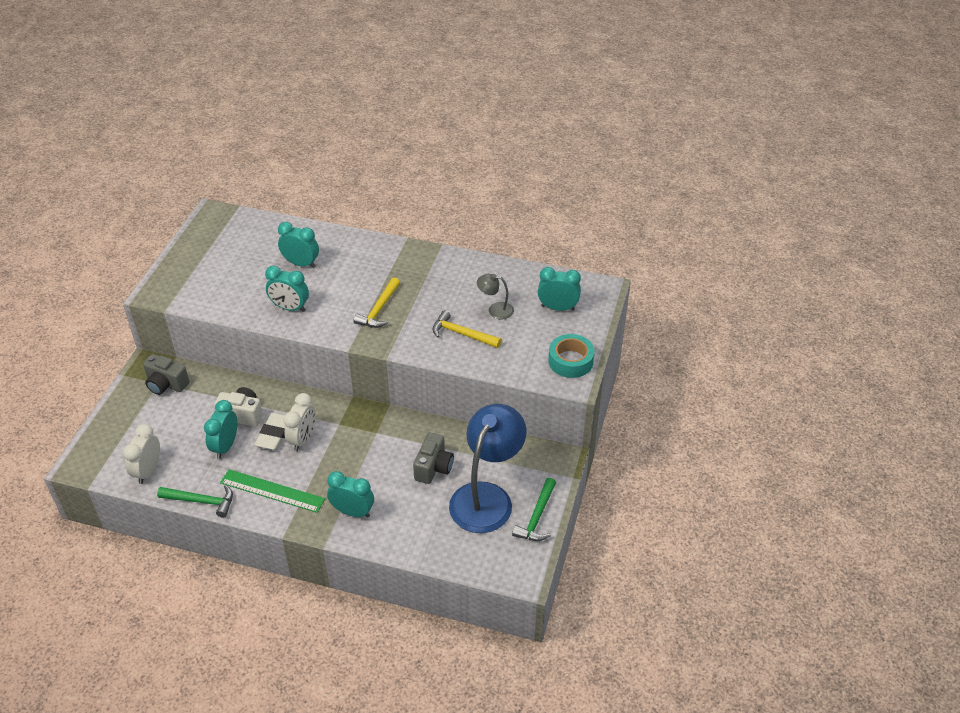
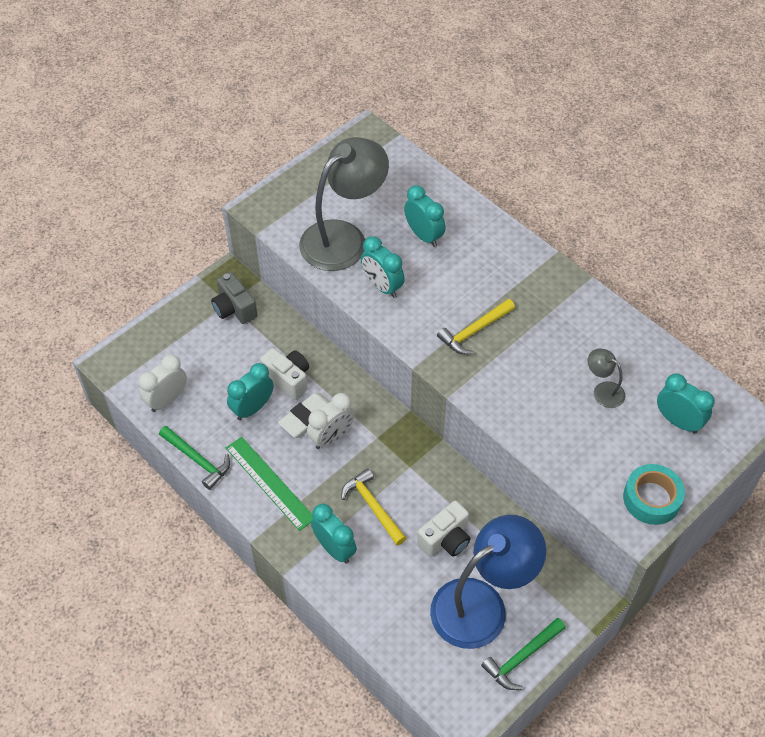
camera: 30 degrees right, 10 degrees up
grey camera [413,433,454,484] -> white camera [417,501,470,557]
yellow hammer [432,310,501,348] -> yellow hammer moved to [341,468,406,545]
none -> grey lamp [299,137,389,271]

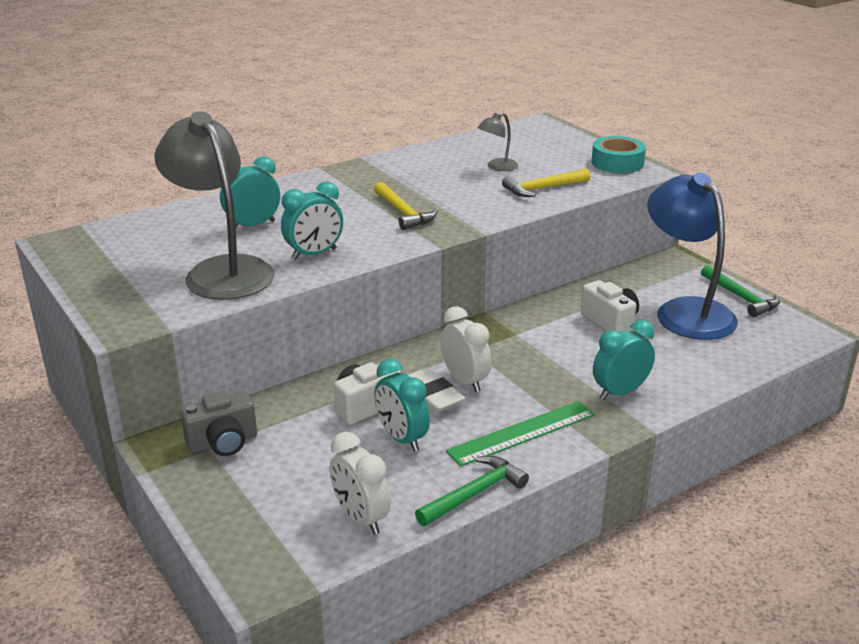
camera: 80 degrees left, 25 degrees down
yellow hammer [341,468,406,545] -> yellow hammer moved to [502,168,591,197]
turquoise clock [657,373,715,434] -> none

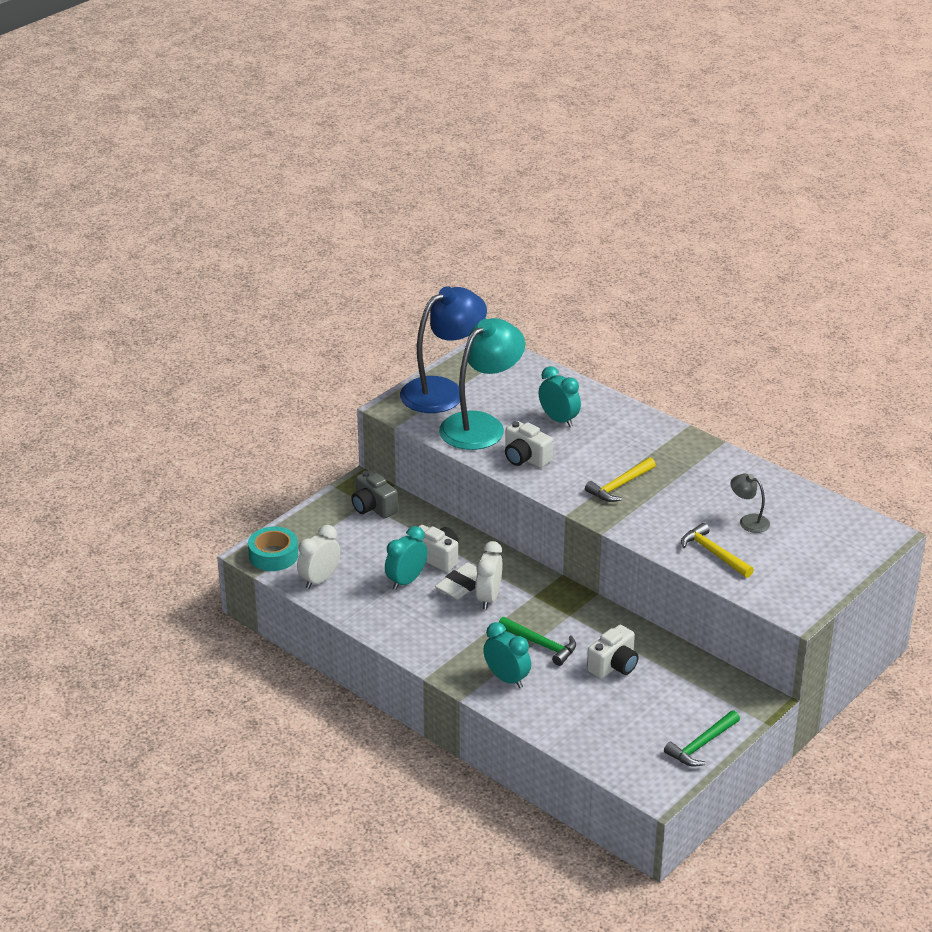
camera: 75 degrees right, 5 degrees up
grey lamp [155,111,275,300] -> turquoise lamp [439,318,525,450]
turquoise clock [281,181,343,260] -> white camera [505,421,553,468]
green hammer [415,456,529,526] -> green hammer moved to [499,617,576,666]
white clock [441,306,491,392] -> white clock turned 150 degrees clockwise [476,541,503,610]
green ruler [446,401,595,467] -> none
turquoise tape [591,136,646,173] -> turquoise tape moved to [248,527,298,571]
blue lamp [647,172,738,340] -> blue lamp moved to [400,286,487,413]

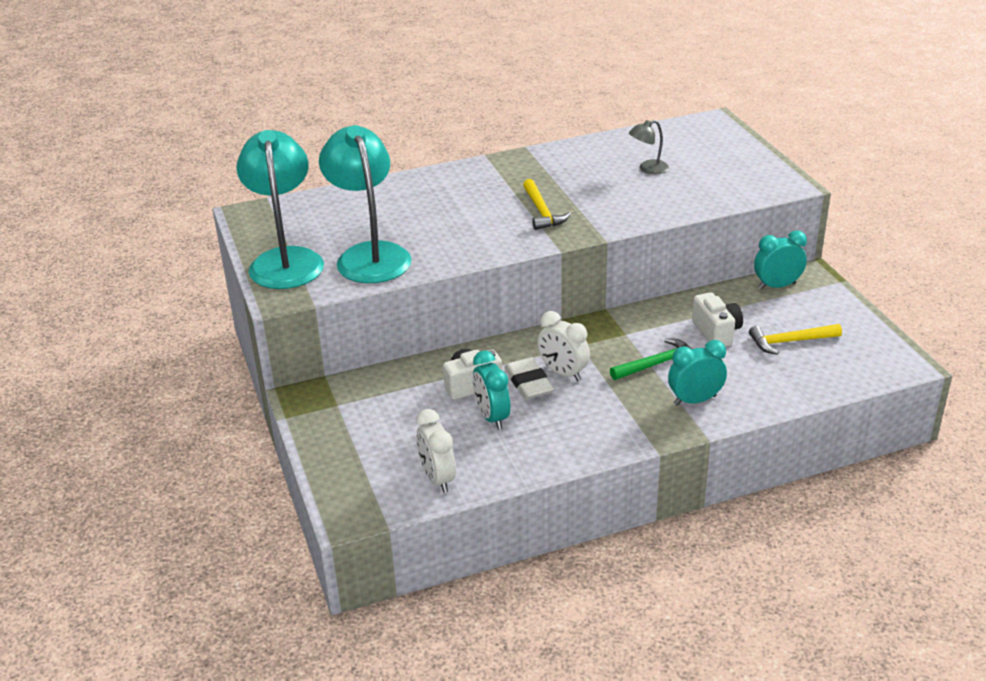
camera: 60 degrees left, 0 degrees up
turquoise tape [248,527,298,571] -> none
grey camera [351,470,398,518] -> none
blue lamp [400,286,487,413] -> turquoise lamp [236,130,324,289]
white camera [505,421,553,468] -> none
turquoise clock [539,366,581,427] -> turquoise clock moved to [754,231,807,290]
green hammer [664,710,740,767] -> none
yellow hammer [681,523,754,578] -> yellow hammer moved to [749,324,842,355]

